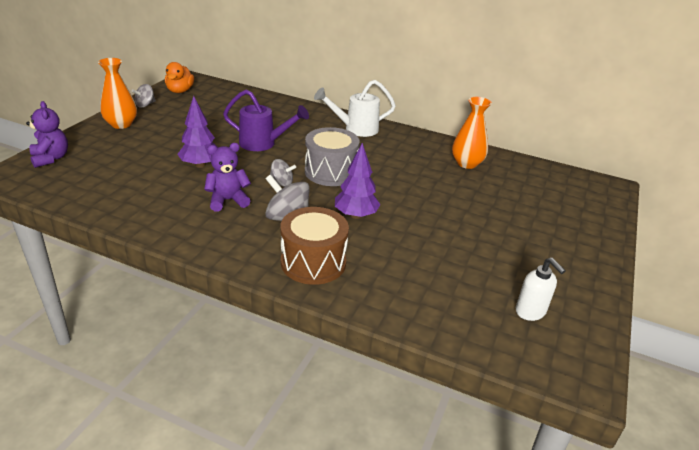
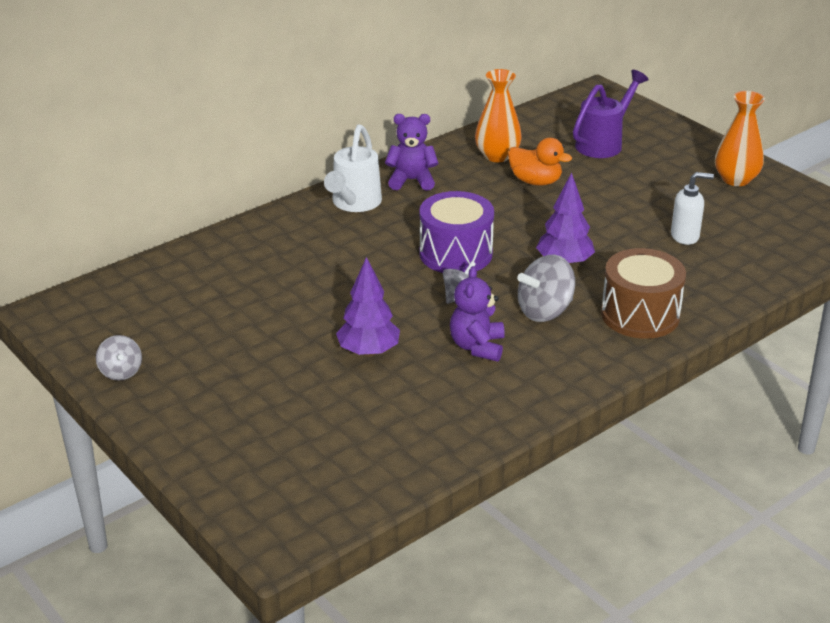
camera: 60 degrees left, 0 degrees up
purple teddy bear [26,101,68,168] -> purple teddy bear moved to [385,114,439,191]
orange vase [98,58,137,129] -> orange vase moved to [715,91,765,186]
orange duck [165,62,194,93] -> orange duck moved to [508,138,572,186]
purple watering can [223,90,309,151] -> purple watering can moved to [573,70,649,158]
grey drum [305,127,359,186] -> purple drum [419,191,494,273]
white soap dispenser [516,258,566,321] -> white soap dispenser moved to [671,172,714,245]

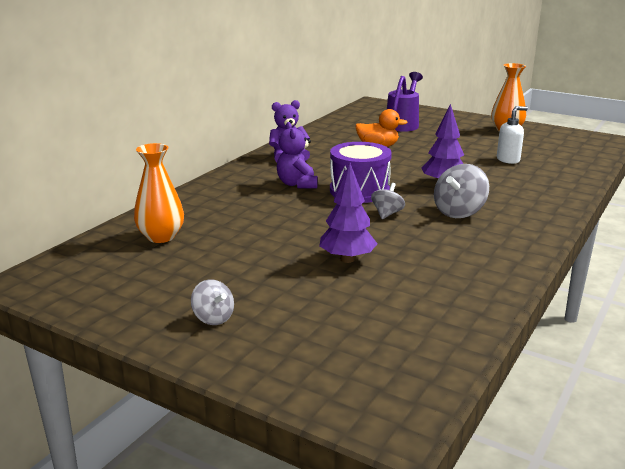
camera: 20 degrees left, 10 degrees down
grey spinning top [96,335,142,381] -> grey spinning top moved to [191,279,234,325]
white watering can [324,124,382,212] -> none
purple teddy bear [450,266,505,362] -> purple teddy bear moved to [277,122,318,188]
orange vase [475,69,522,162] -> orange vase moved to [134,143,184,243]
brown drum [601,248,686,339] -> none

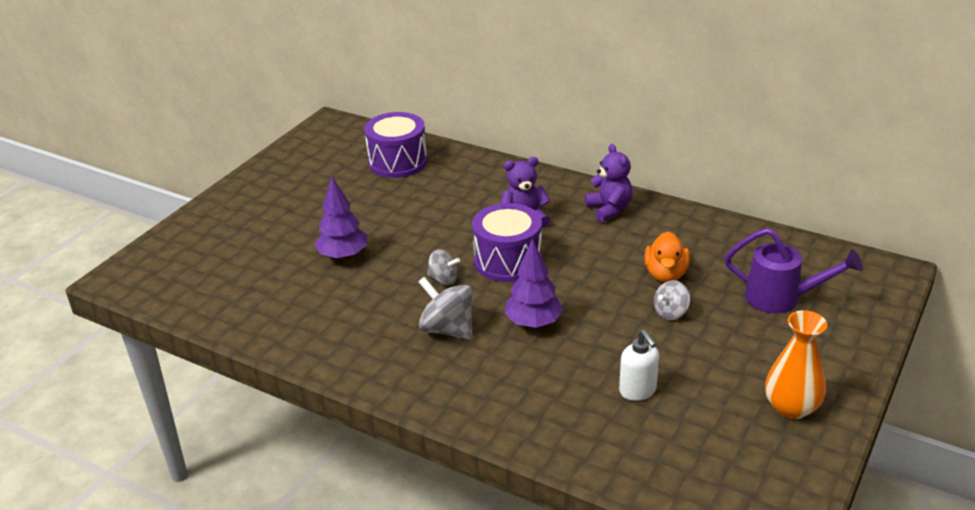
camera: 90 degrees right, 10 degrees up
orange vase [134,143,184,243] -> purple drum [364,112,427,178]
grey spinning top [191,279,234,325] -> grey spinning top moved to [654,280,690,320]

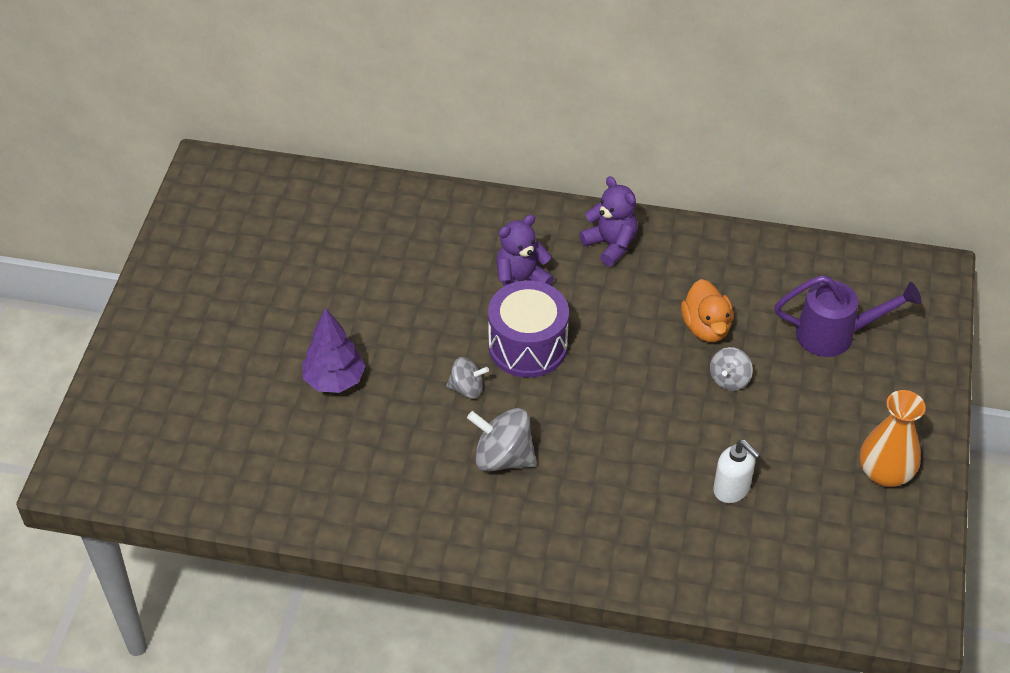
camera: 20 degrees left, 15 degrees up
purple drum [364,112,427,178] -> none
purple tree [505,238,563,328] -> none

